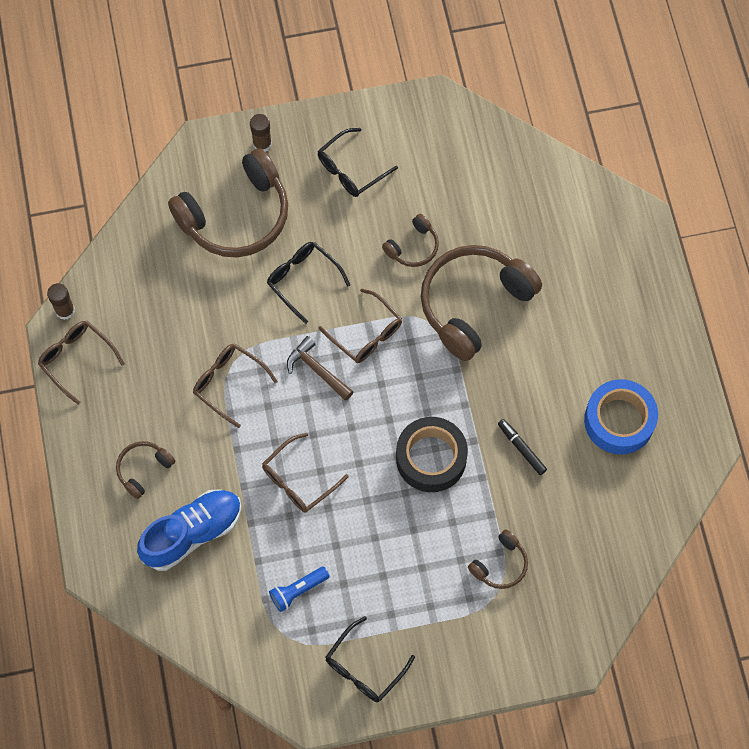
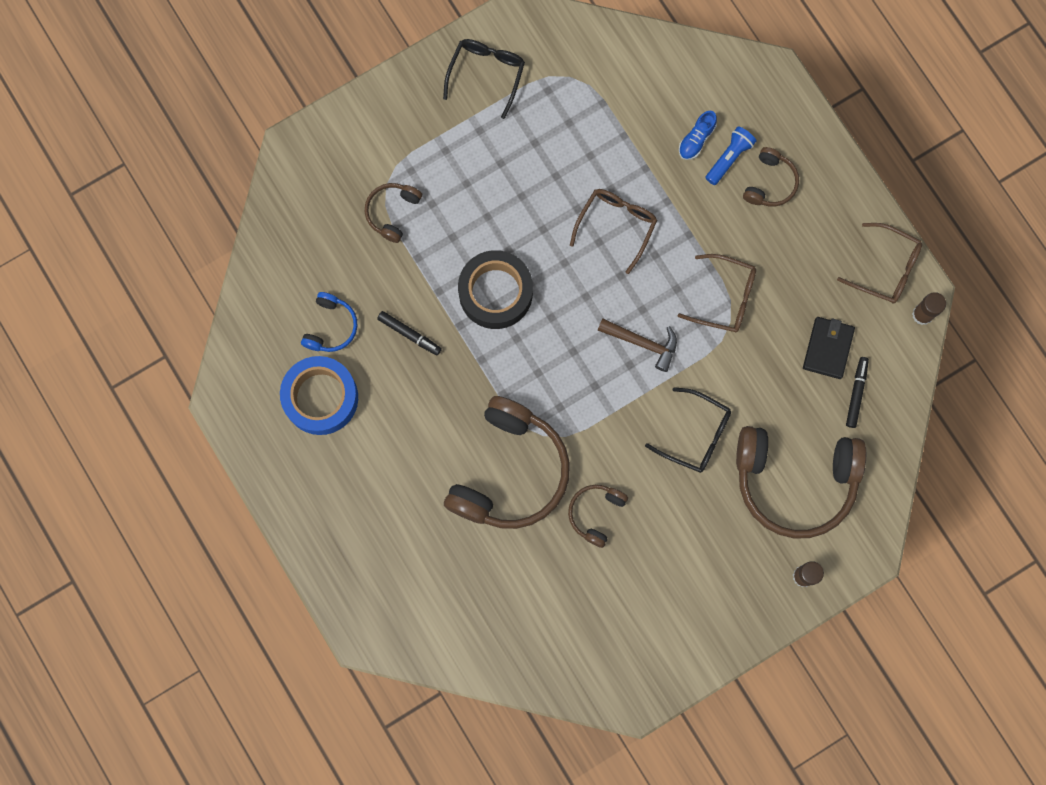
camera: 160 degrees right, 10 degrees up
blue shoe [137,489,242,571] -> blue shoe [679,111,717,160], size x0.46
brown headphones [168,148,288,257] -> brown headphones turned 120 degrees counterclockwise [736,426,866,538]
blue flashlight [269,567,330,612] -> blue flashlight moved to [705,126,757,185]
black glasses [318,128,398,197] -> none
brown glasses [318,288,402,363] -> none
none -> blue headphones [301,292,358,352]
none -> black wallet [803,317,855,379]
none -> black marker [846,357,869,428]

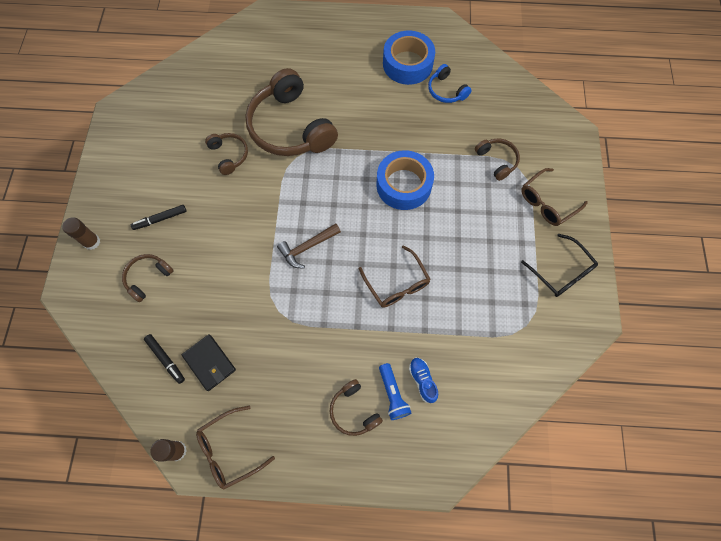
camera: 125 degrees right, 10 degrees down
black marker [377,311,442,356] -> black marker moved to [131,205,187,230]
black tape [458,250,533,329] -> blue tape [377,150,434,210]
black glasses [645,387,731,472] -> none
brown glasses [677,254,756,332] -> brown glasses moved to [521,168,588,226]
brown headphones [736,426,866,538] -> brown headphones [122,254,174,302], size x0.47

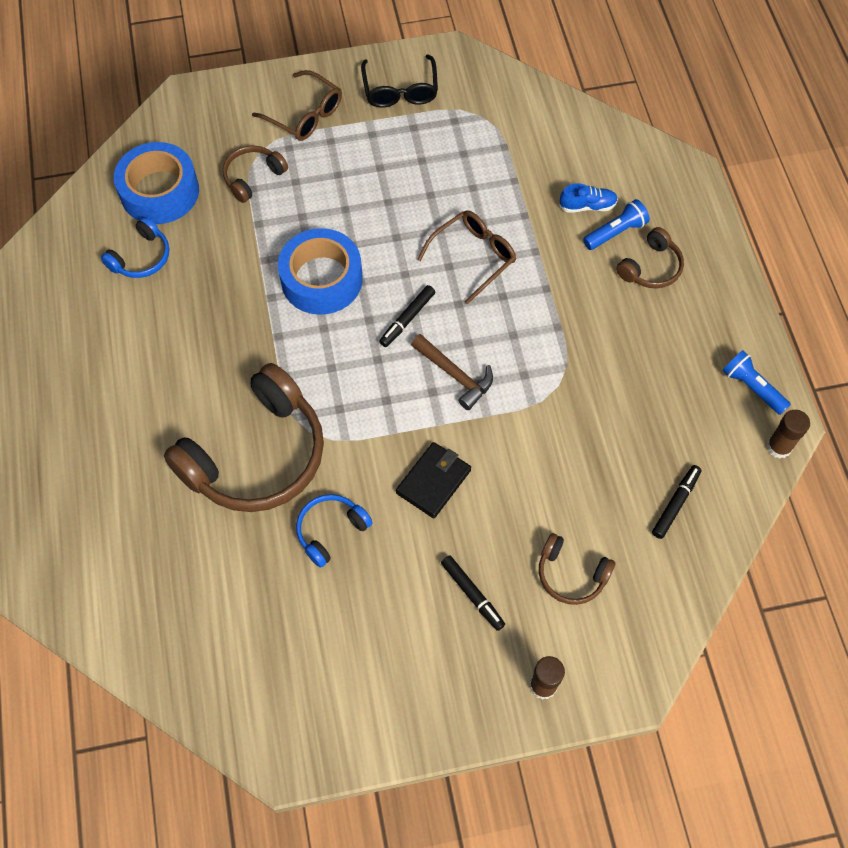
camera: 105 degrees left, 5 degrees down
black wallet [182,334,236,391] -> black wallet moved to [396,442,471,519]
brown glasses [196,406,275,490] -> blue flashlight [723,350,791,415]
brown headphones [205,133,248,175] -> blue headphones [296,494,373,568]
blue tape [383,31,435,85] -> blue tape moved to [114,142,199,224]
blue shoe [409,358,438,403] -> blue shoe turned 150 degrees counterclockwise [559,184,618,213]
black glasses [521,234,598,297] -> black glasses turned 135 degrees clockwise [361,54,438,108]
none -> black marker [379,285,435,347]

